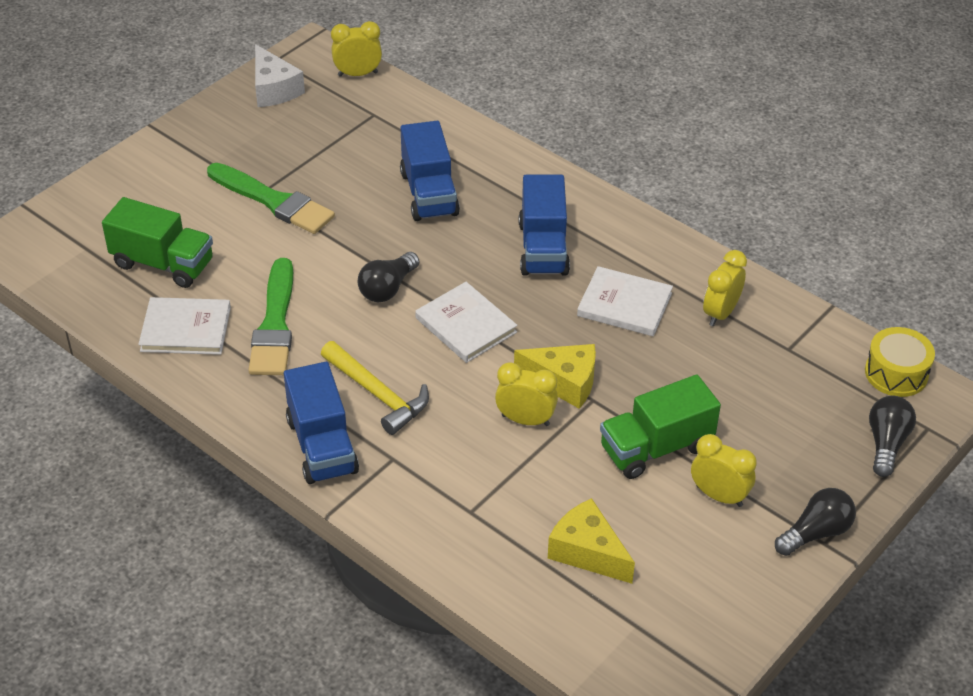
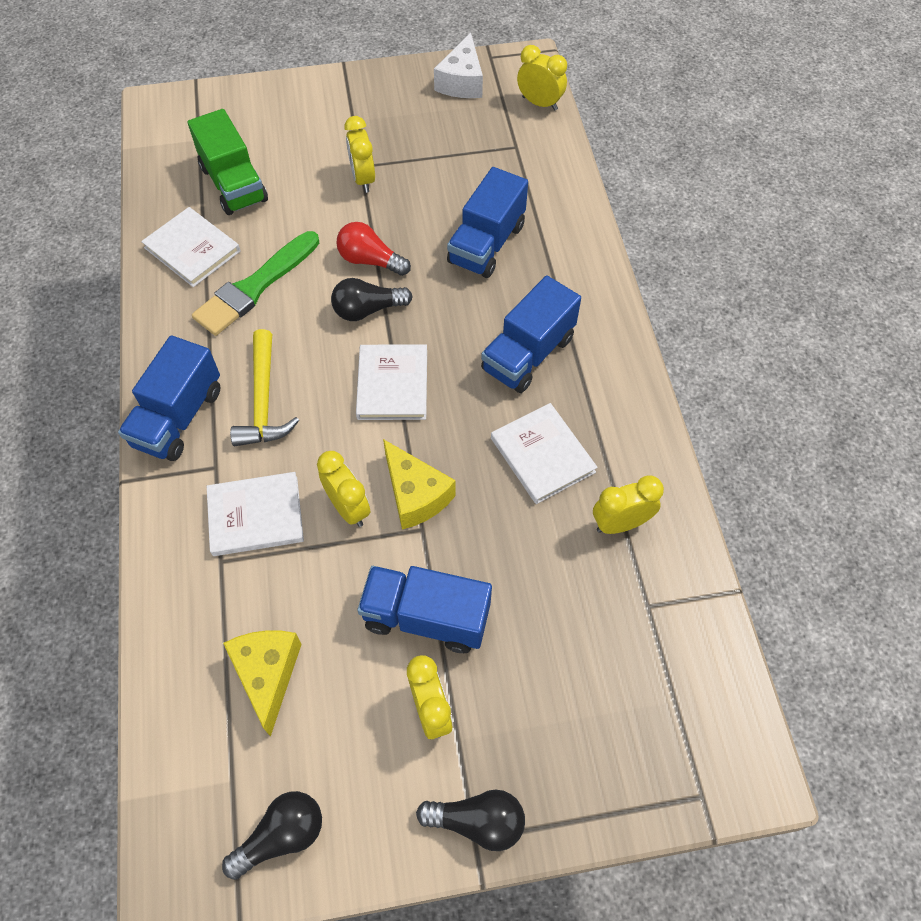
camera: 40 degrees right, 15 degrees up
green brush [207,163,335,234] -> yellow clock [345,116,375,193]
green truck [600,375,721,479] -> blue truck [357,566,492,653]
yellow drum [865,327,935,397] -> none
black light bulb [869,396,916,477] -> black light bulb moved to [222,791,322,880]
none -> white book [207,472,304,556]
none -> red light bulb [336,222,411,276]

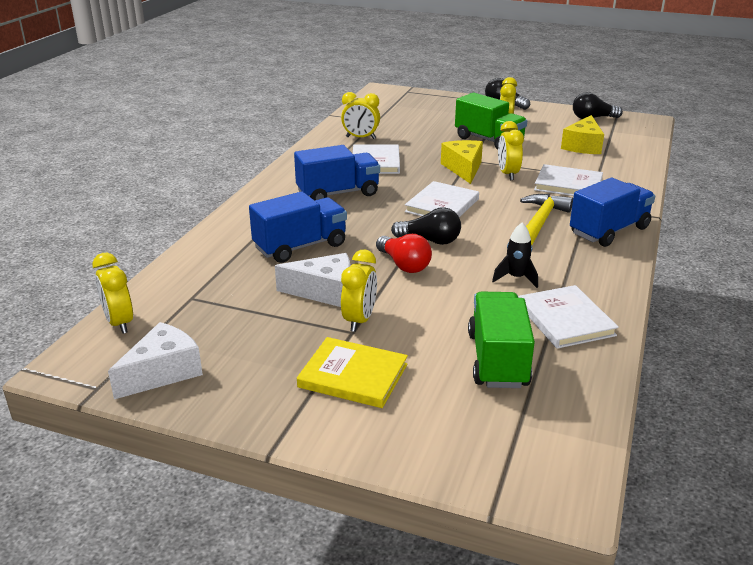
camera: 150 degrees left, 30 degrees down
green brush [192,231,319,336] -> black rocket [492,223,538,288]
blue truck [357,566,492,653] -> green truck [455,93,527,150]
none -> white cheese [275,253,350,307]
none -> yellow book [297,337,408,408]

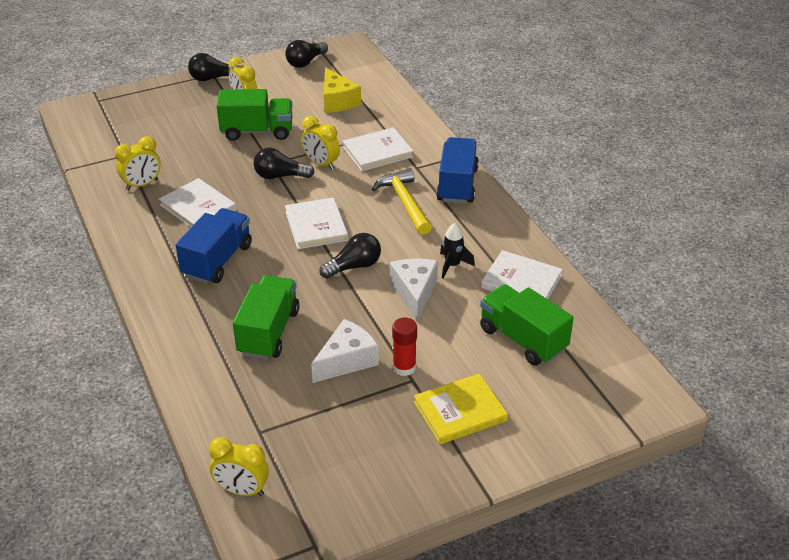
camera: 45 degrees left, 10 degrees up
white cheese [108,322,203,399] -> white cheese moved to [390,258,438,321]
blue truck [249,192,347,263] -> green truck [233,275,299,360]
yellow clock [341,249,377,332] -> red glue stick [392,317,417,376]
red light bulb [376,234,432,273] -> none
yellow cheese [441,140,483,184] -> black light bulb [254,148,315,179]

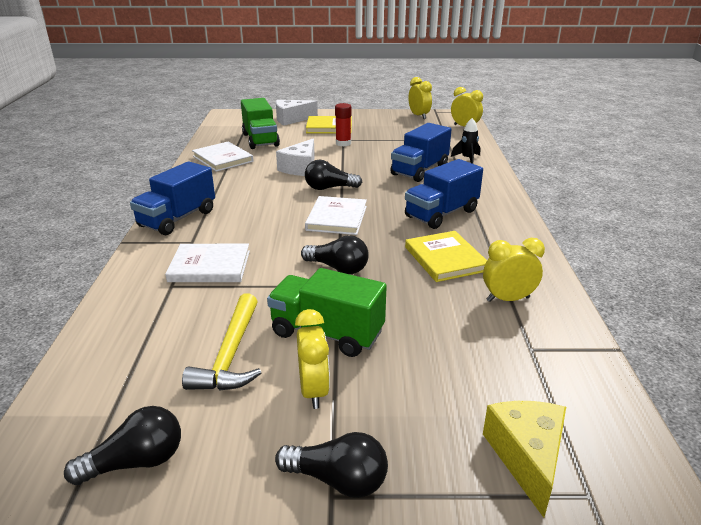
camera: 155 degrees left, 10 degrees down
white book [159,178,236,228] -> yellow book [405,231,487,282]
green truck [233,275,299,360] -> blue truck [390,123,452,182]
yellow clock [301,116,340,170] -> yellow clock moved to [408,77,432,119]
white cheese [311,319,379,383] -> white cheese moved to [276,100,318,125]
yellow cheese [324,67,361,113] -> yellow cheese moved to [483,401,566,518]
yellow hammer [372,168,432,235] -> yellow hammer moved to [182,293,262,390]
black rocket [440,223,475,279] -> black rocket moved to [451,118,480,164]

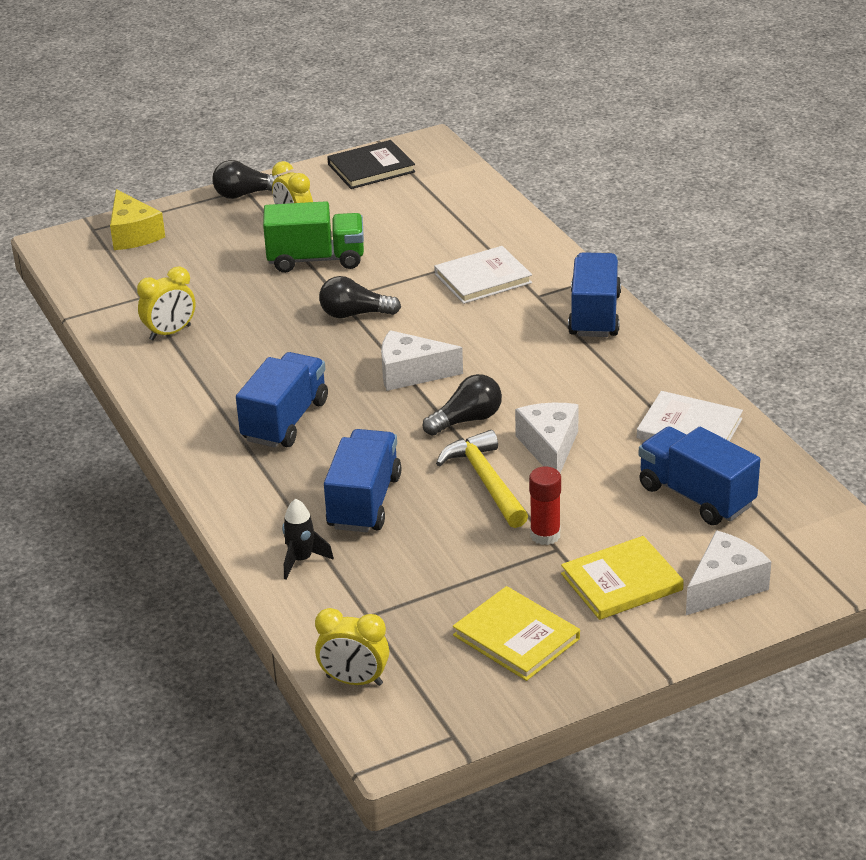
camera: 155 degrees right, 5 degrees up
black light bulb [64,406,181,485] -> black book [327,140,415,189]
yellow hammer [182,293,262,390] -> yellow hammer moved to [436,430,528,528]
green truck [241,98,280,149] -> blue truck [638,426,760,525]
white book [305,196,367,235] -> white cheese [381,330,463,391]
yellow book [405,231,487,282] -> yellow book moved to [453,586,580,681]
yellow clock [408,77,432,119] -> none

